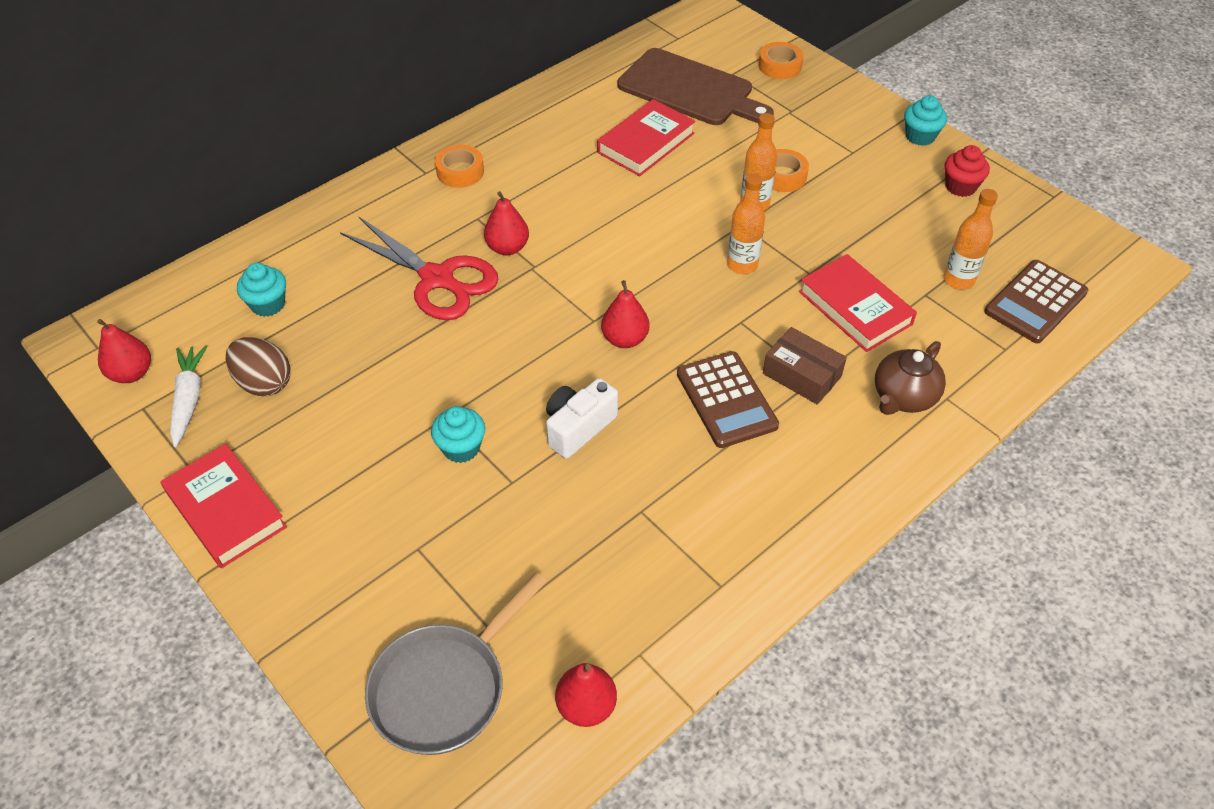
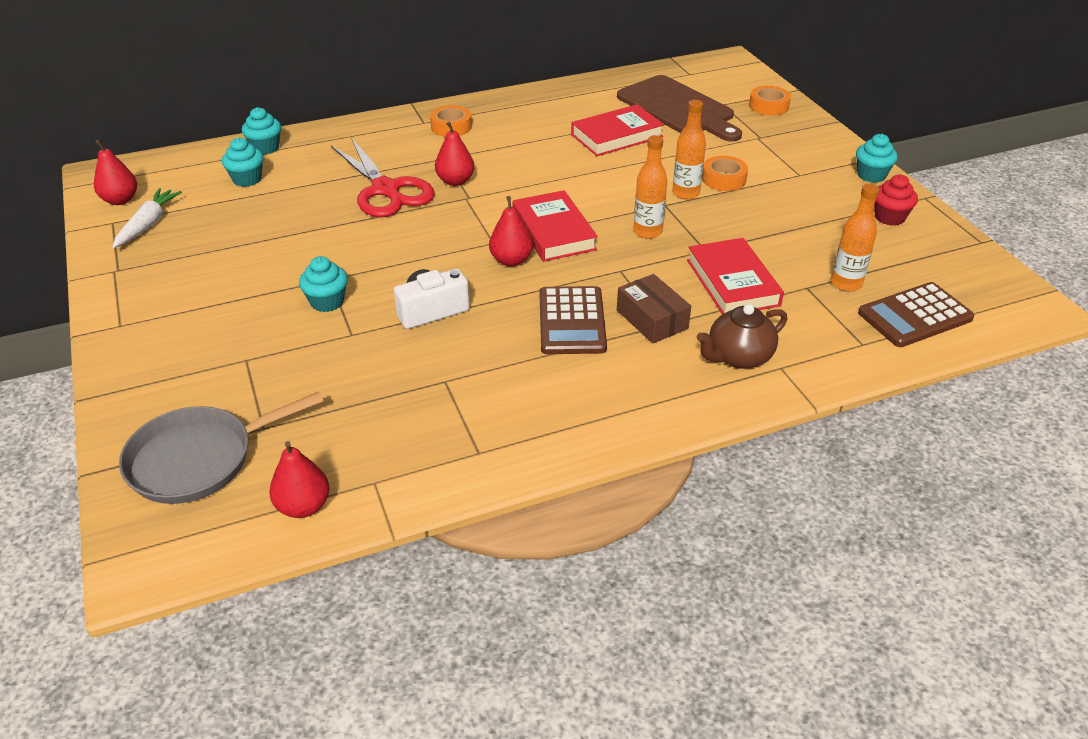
camera: 20 degrees right, 10 degrees down
red book [160,444,287,568] -> red book moved to [513,190,598,262]
brown egg [226,337,291,397] -> none
none -> turquoise cupcake [242,107,281,155]

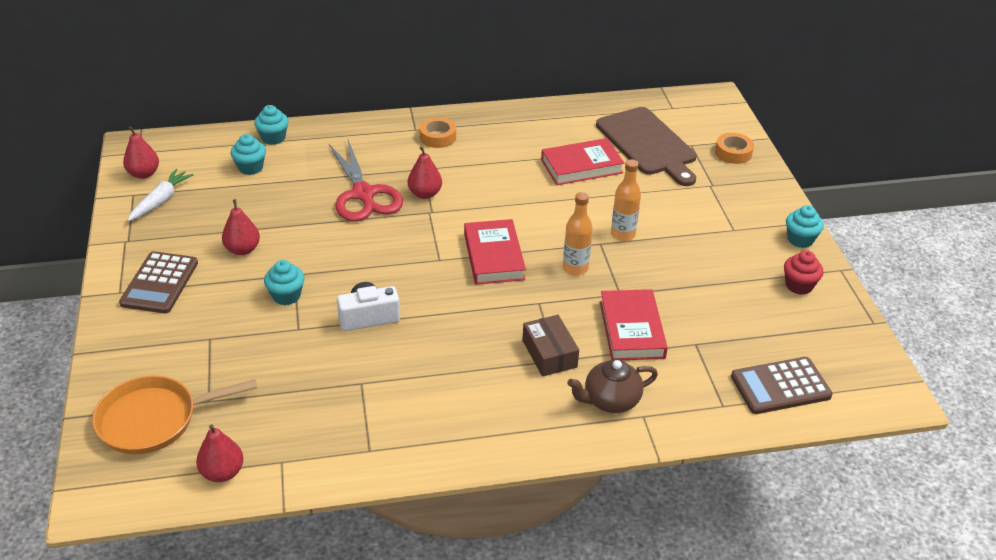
camera: 10 degrees right, 0 degrees up
grey pan [119,392,324,504] -> orange pan [92,376,257,454]
red pear [489,196,533,266] -> red pear moved to [222,199,260,255]
brown calculator [539,286,607,354] -> brown calculator moved to [119,251,198,314]
orange tape [702,156,748,191] -> none
orange bottle [831,184,879,292] -> none

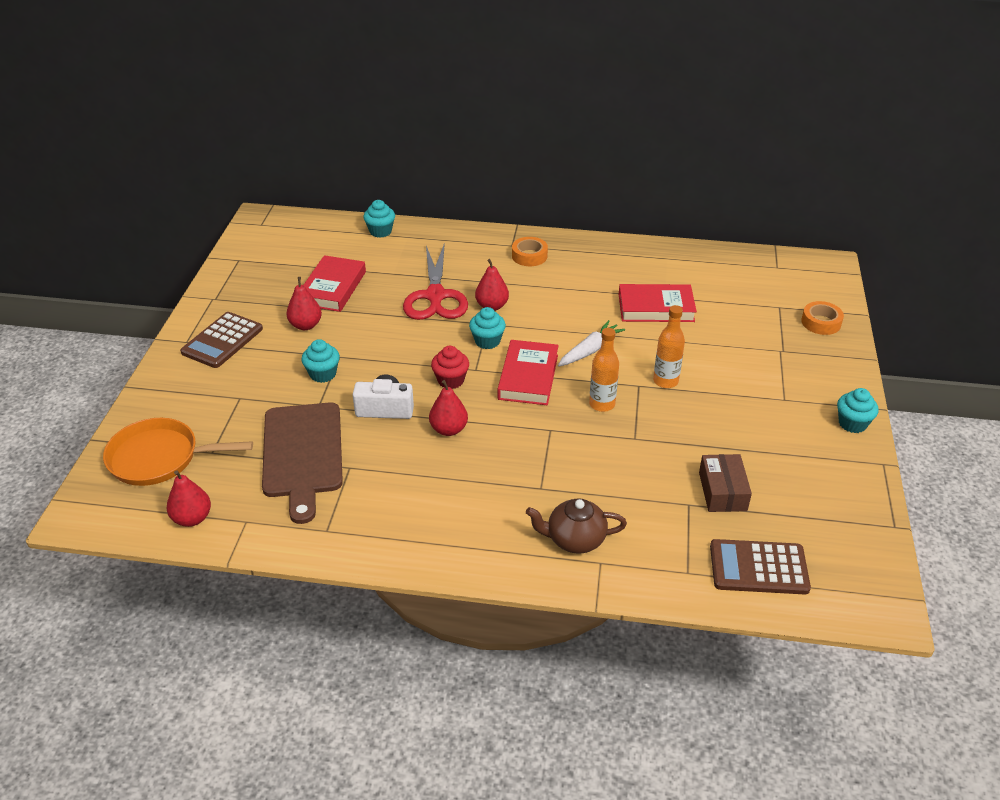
camera: 20 degrees right, 0 degrees up
red pear [123,126,159,179] -> red pear moved to [429,380,468,436]
white carrot [128,169,193,221] -> white carrot moved to [558,320,625,367]
turquoise cupcake [231,134,266,175] -> turquoise cupcake moved to [469,307,506,349]
brown box [522,315,579,377] -> brown box moved to [699,454,752,512]
brown cutting board [596,107,697,186] -> brown cutting board moved to [262,402,343,524]
red book [600,289,668,360] -> red book moved to [304,255,366,312]
red cupcake [784,250,824,295] -> red cupcake moved to [431,346,469,389]

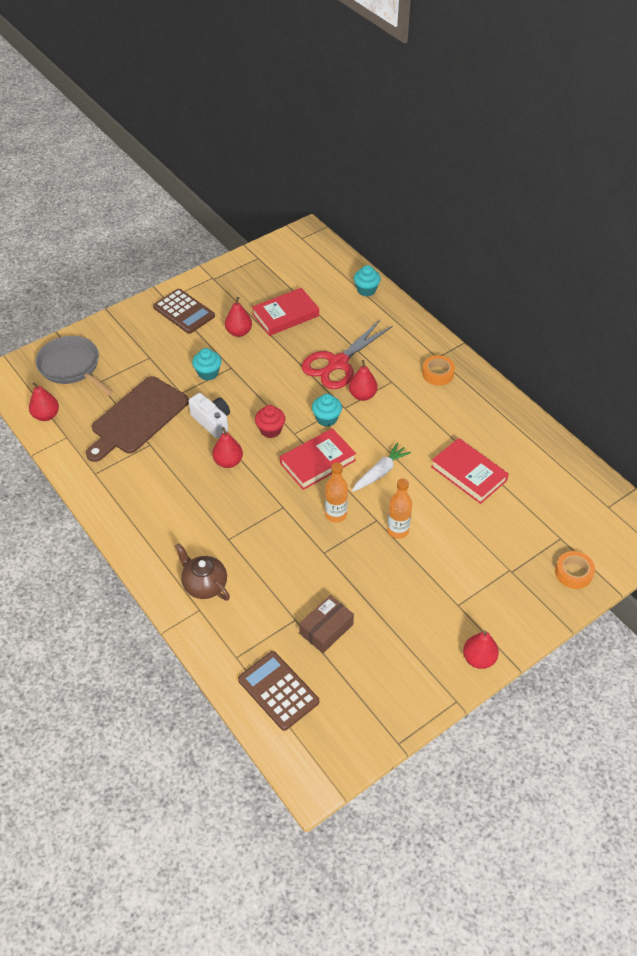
camera: 45 degrees right, 10 degrees up
orange pan [103,418,253,486] -> grey pan [36,336,114,396]
brown calculator [180,312,263,368] -> brown calculator turned 120 degrees counterclockwise [153,289,215,334]
white carrot [558,320,625,367] -> white carrot turned 45 degrees counterclockwise [352,443,411,492]
turquoise cupcake [837,388,879,433] -> red pear [463,630,499,669]

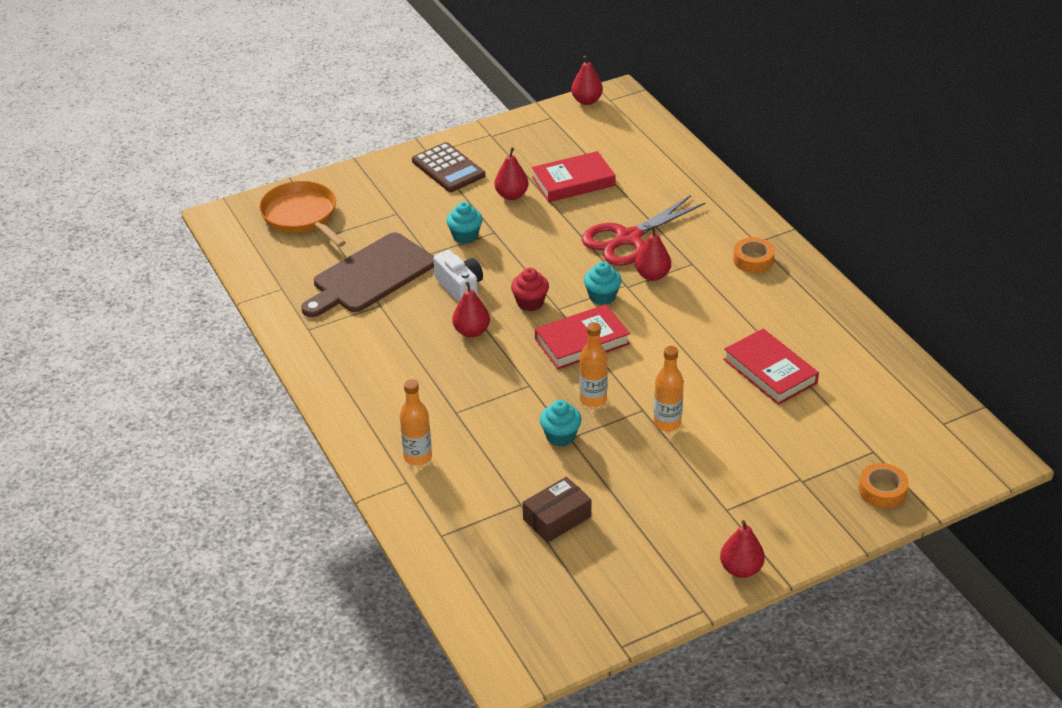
camera: 10 degrees right, 10 degrees down
red pear [29,382,59,421] -> red pear moved to [571,55,603,105]
grey pan [36,336,114,396] -> orange pan [259,181,346,247]
brown teapot [175,543,230,601] -> orange bottle [400,379,432,466]
brown calculator [238,651,319,731] -> none
white carrot [352,443,411,492] -> none
turquoise cupcake [354,265,381,297] -> turquoise cupcake moved to [540,400,581,447]

